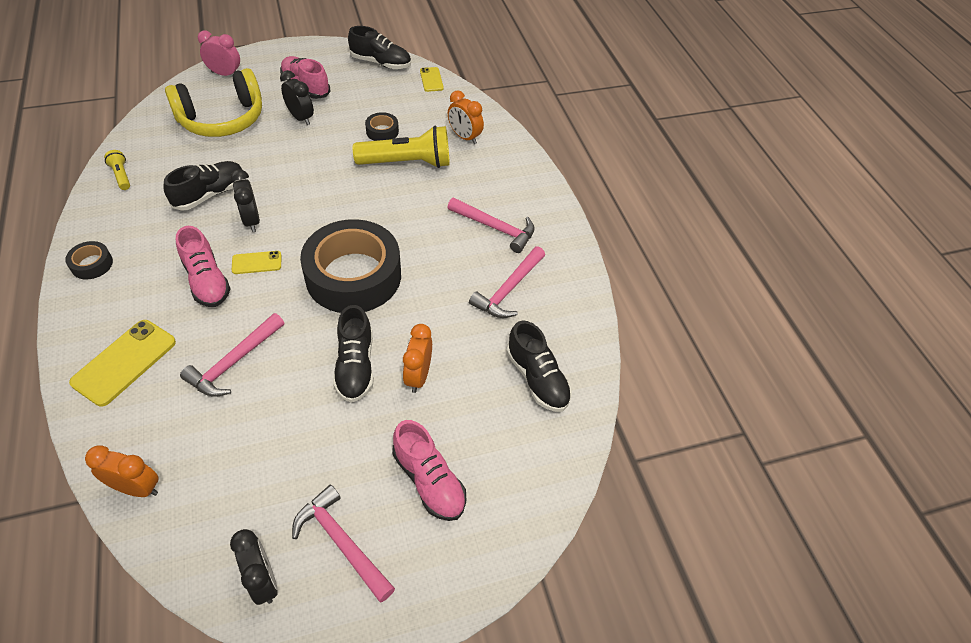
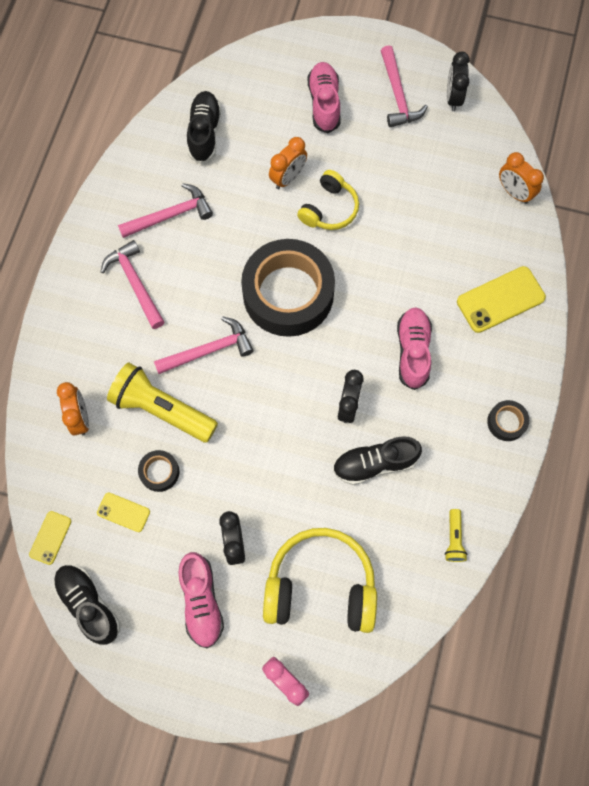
camera: 145 degrees left, 20 degrees up
pink hammer [180,313,284,397] -> pink hammer moved to [154,317,254,374]
yellow phone [232,251,281,274] -> yellow phone moved to [97,492,150,532]
black shoe [333,305,374,403] -> yellow headphones [297,170,359,230]

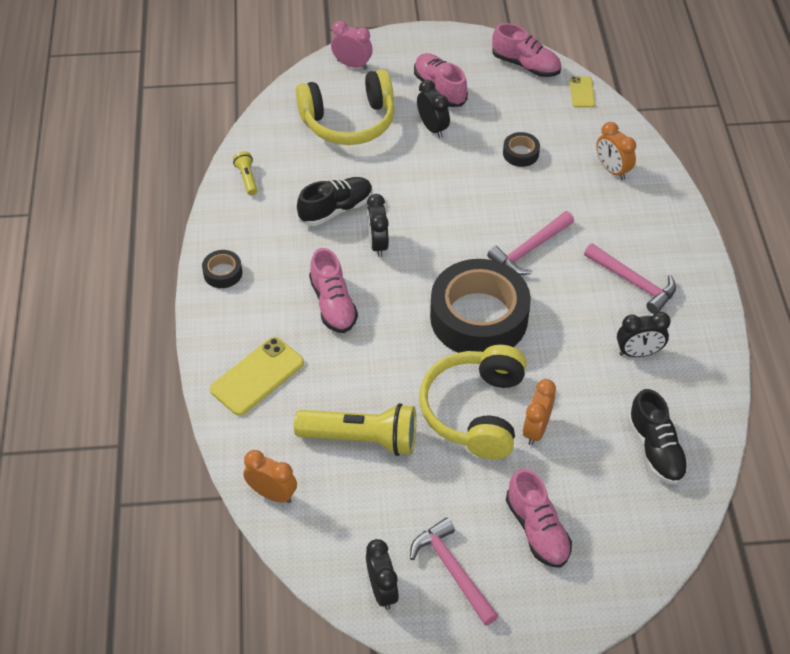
camera: 160 degrees right, 20 degrees down
black shoe [54,564,120,645] -> pink shoe [492,23,561,77]
yellow phone [97,492,150,532] -> none
yellow flashlight [107,363,218,443] -> yellow flashlight moved to [294,403,416,456]
pink hammer [118,183,213,238] -> black clock [617,312,671,357]
yellow headphones [297,170,359,230] -> yellow headphones [419,345,527,460], size x1.67

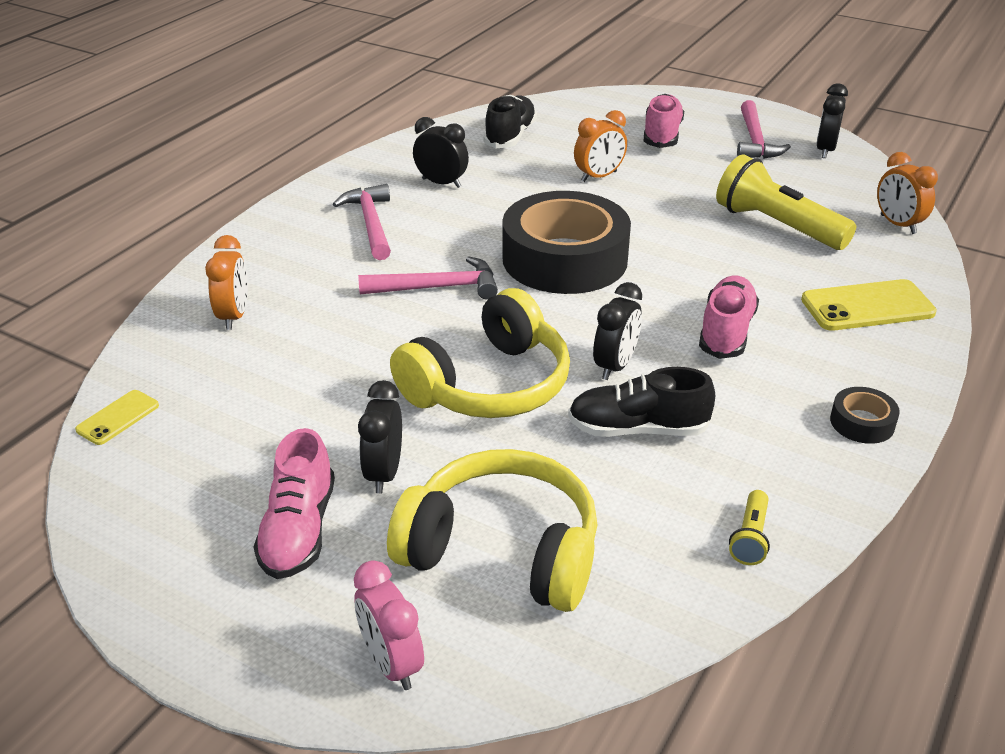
camera: 145 degrees left, 15 degrees down
yellow headphones [419,345,527,460] -> yellow headphones moved to [390,288,570,418]
pink shoe [492,23,561,77] -> none
black tape [503,132,540,167] -> none

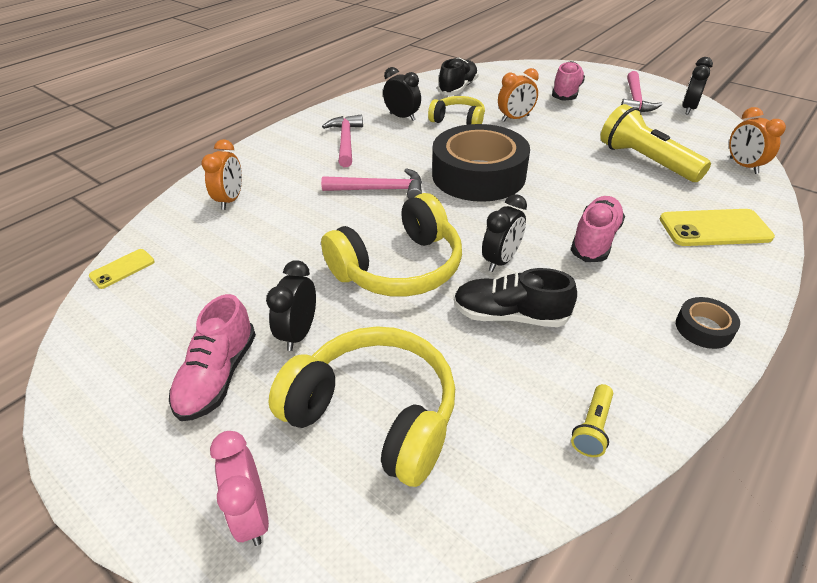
camera: 10 degrees right, 5 degrees up
none -> yellow headphones [428,96,485,125]

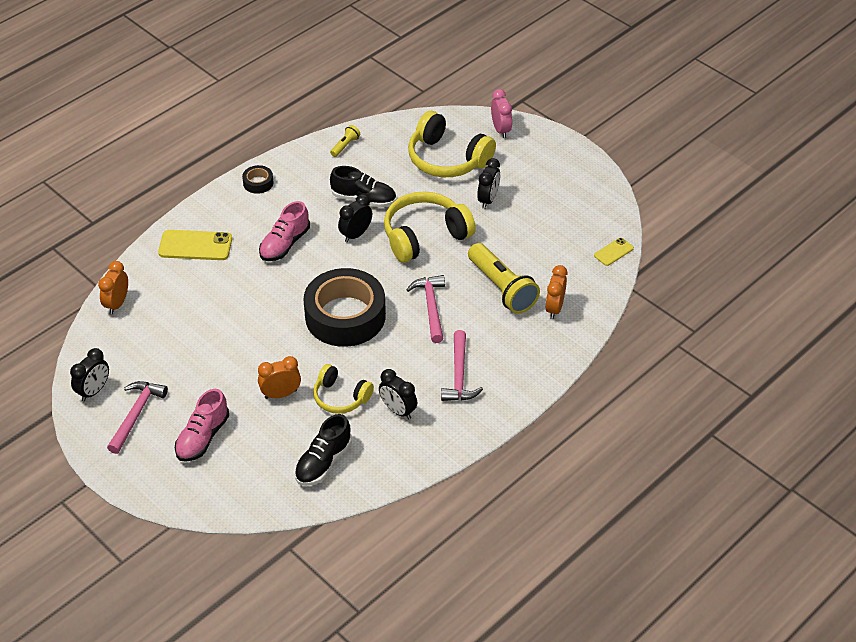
camera: 175 degrees left, 5 degrees up
pink shoe [169,294,256,421] -> none
pink hammer [321,168,422,199] -> pink hammer turned 75 degrees clockwise [406,275,445,343]
yellow flashlight [600,104,711,182] -> yellow flashlight moved to [468,243,540,314]
orange clock [729,107,786,174] -> orange clock turned 150 degrees counterclockwise [98,261,128,314]

